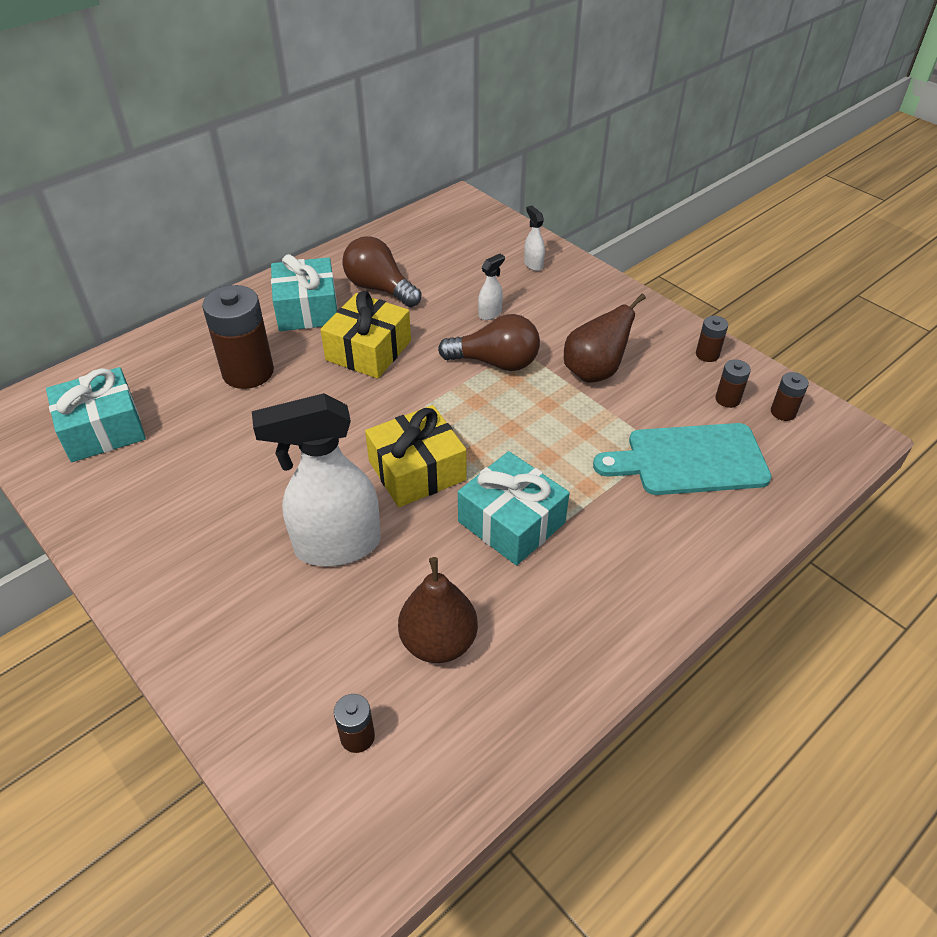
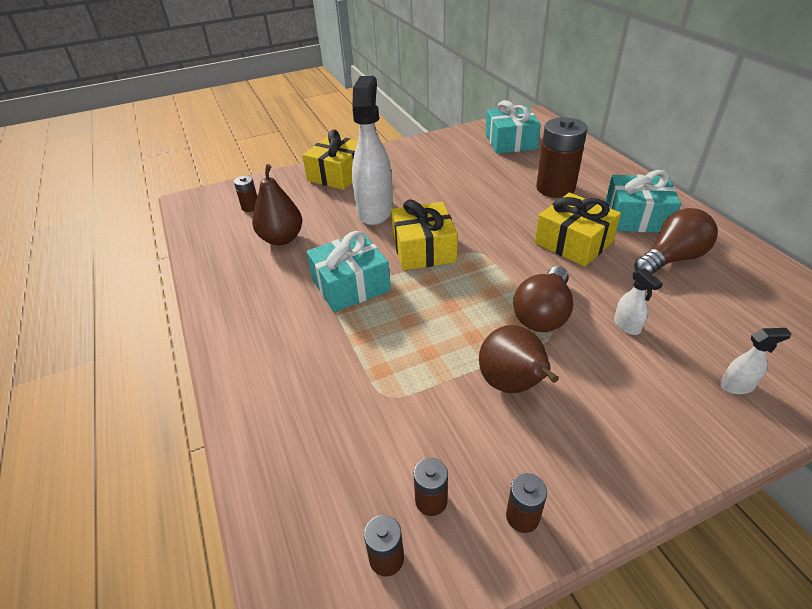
camera: 110 degrees right, 5 degrees down
turquoise cutting board [593,423,772,495] -> none
none -> yellow gift [302,130,358,190]

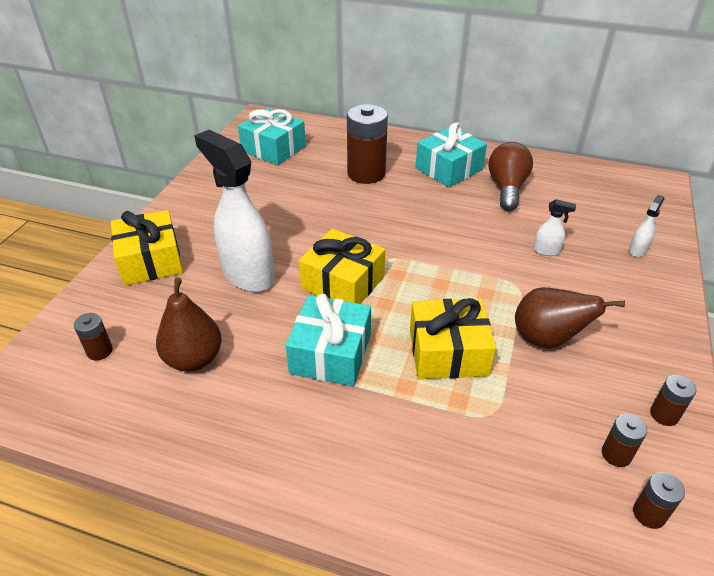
camera: 50 degrees left, 0 degrees up
brown light bulb [513,266,573,332] -> none
yellow gift [535,193,621,267] -> yellow gift moved to [410,298,496,379]

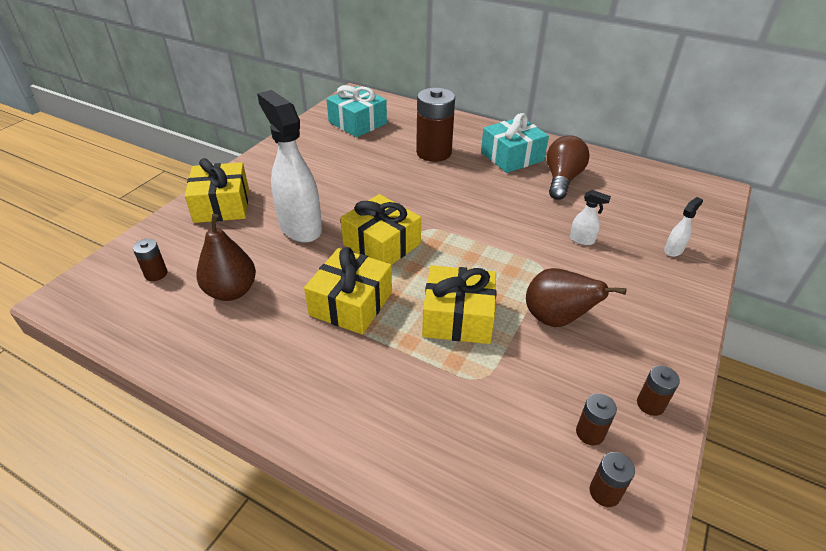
camera: 10 degrees right, 0 degrees up
turquoise gift [286,294,371,386] -> yellow gift [304,247,392,335]

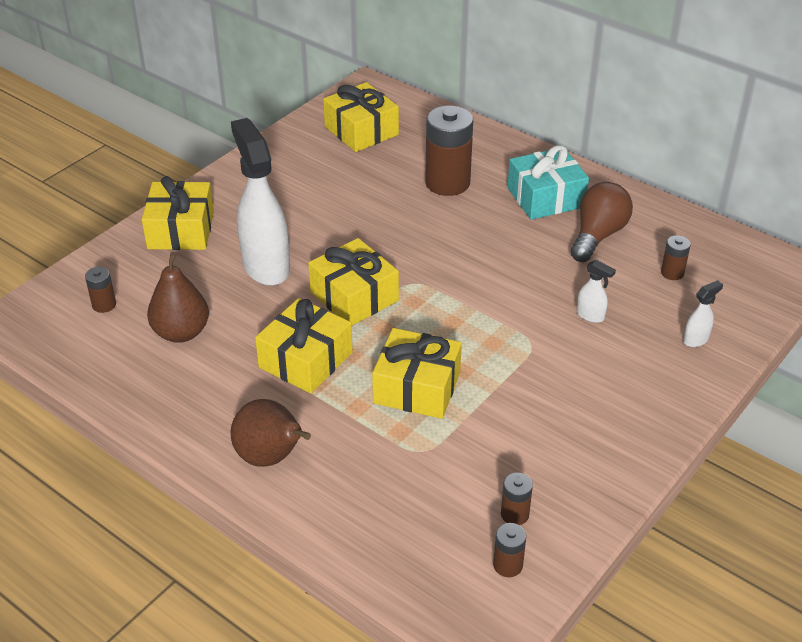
camera: 10 degrees right, 0 degrees up
turquoise gift [326,85,387,137] -> yellow gift [323,82,399,152]
brown pear [526,268,627,327] -> brown pear moved to [231,399,311,467]
brown battery [637,366,680,416] -> brown battery moved to [661,235,691,280]

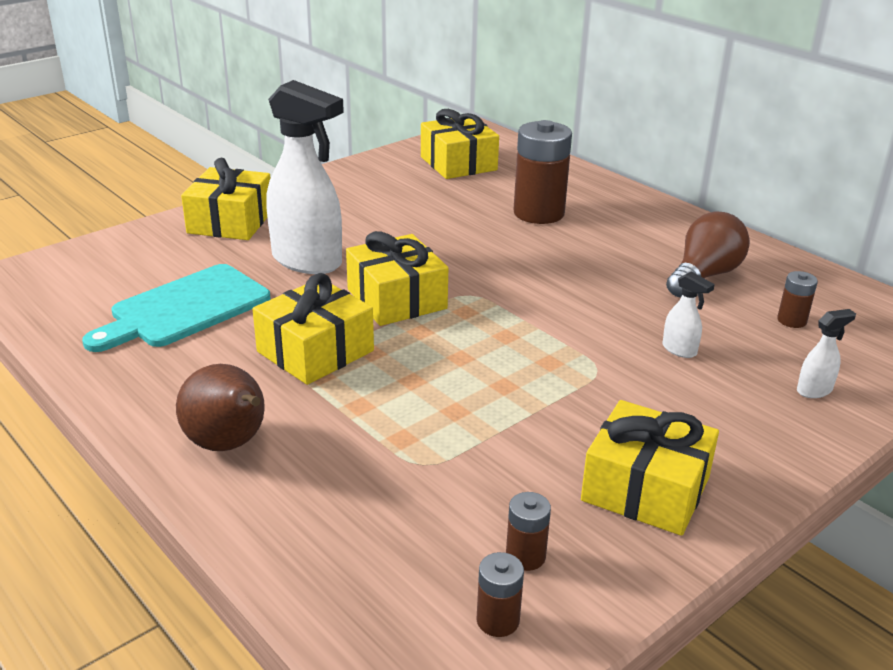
camera: 10 degrees right, 10 degrees down
brown battery [85,267,116,313] -> none
brown pear [147,252,209,343] -> turquoise cutting board [82,264,271,352]
white spray bottle [231,118,290,286] -> white spray bottle turned 135 degrees clockwise [266,80,344,274]
yellow gift [372,328,462,419] -> yellow gift moved to [581,400,719,536]
turquoise gift [507,145,589,220] -> none

